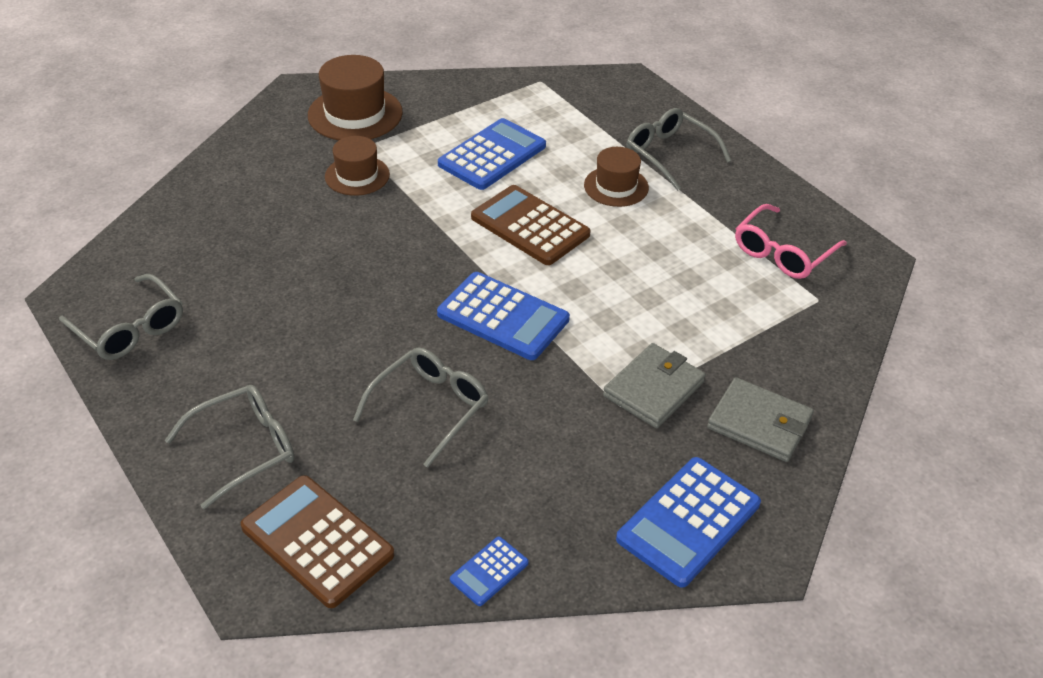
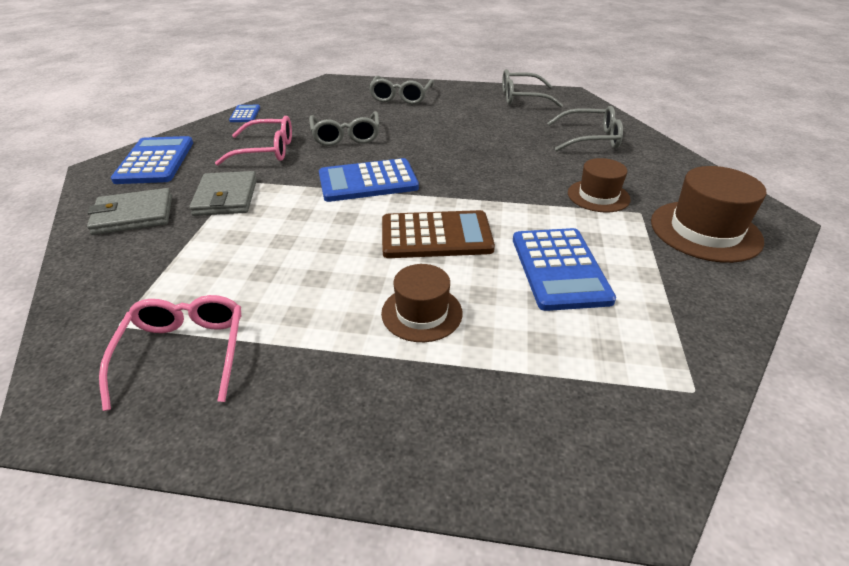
camera: 135 degrees right, 5 degrees down
brown calculator [241,475,394,608] -> none
grey glasses [626,108,731,191] -> grey glasses moved to [548,106,623,151]
none -> pink glasses [215,116,292,166]

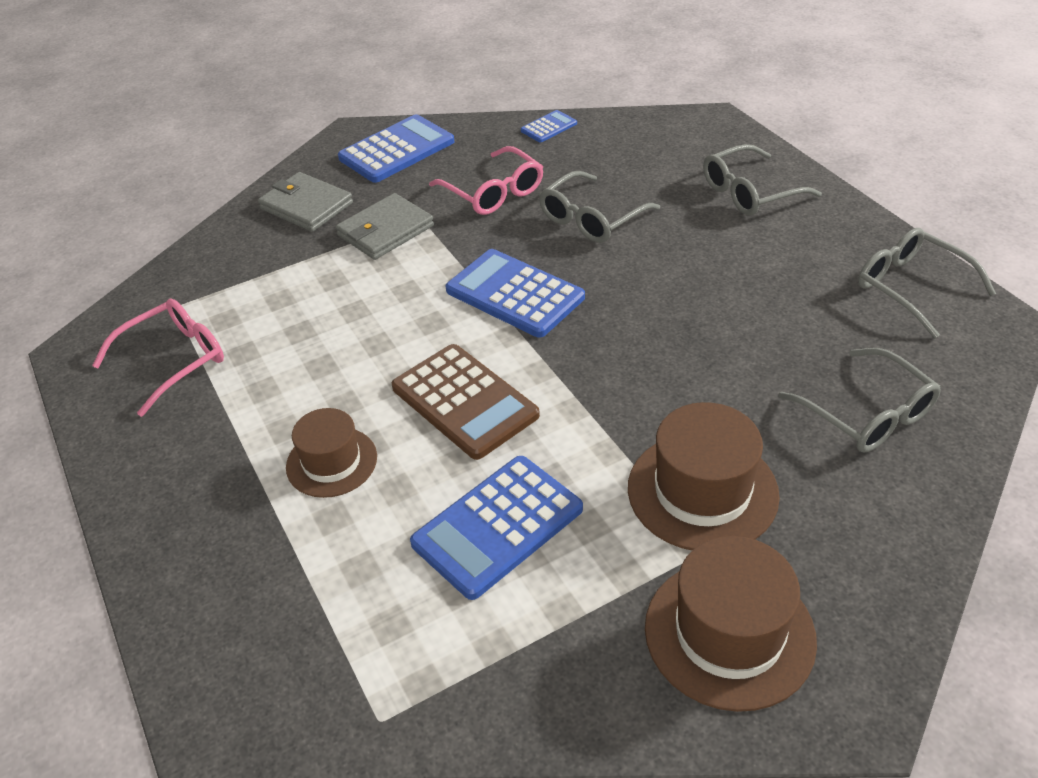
camera: 55 degrees right, 5 degrees up
brown hat [568,158,631,212] -> brown hat [628,402,780,550], size x1.56

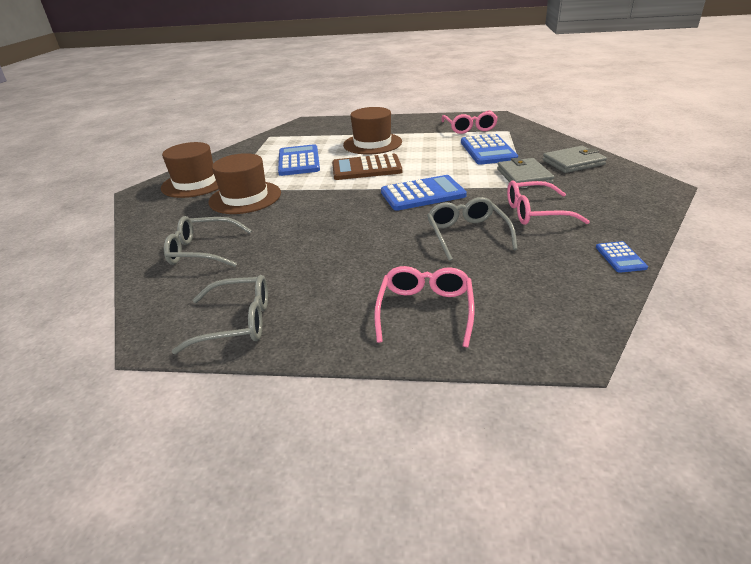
camera: 125 degrees right, 10 degrees down
brown hat [286,408,377,498] -> brown hat [343,107,402,154], size x1.56
blue calculator [338,114,455,183] -> blue calculator moved to [461,134,518,165]
grey glasses [703,144,822,216] -> pink glasses [374,266,475,347]

